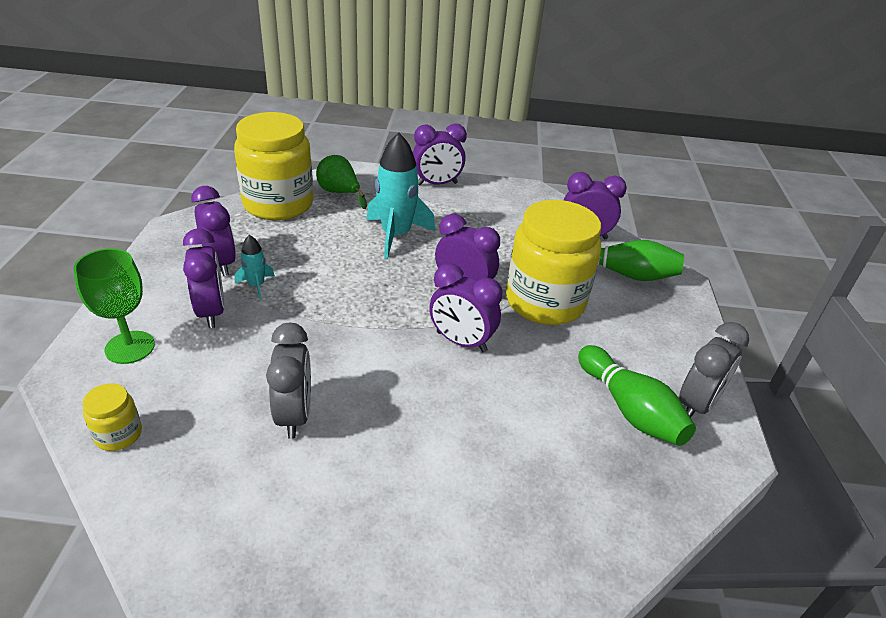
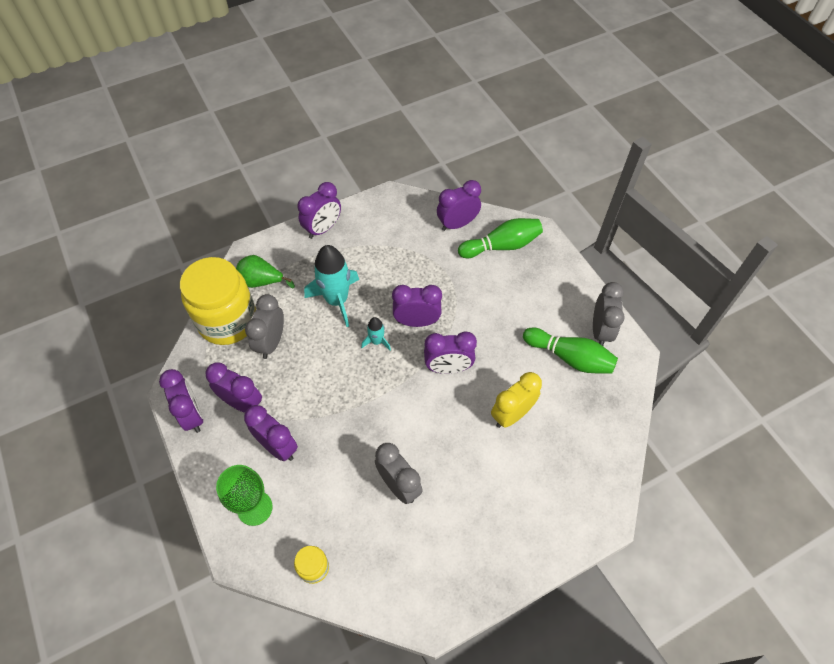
camera: 30 degrees left, 20 degrees up
turquoise rocket [235,235,275,299] -> turquoise rocket moved to [361,317,391,350]
yellow jar [506,200,601,325] -> none
none -> purple clock [159,369,204,433]
none -> grey clock [245,294,284,359]
none -> yellow clock [491,372,542,428]

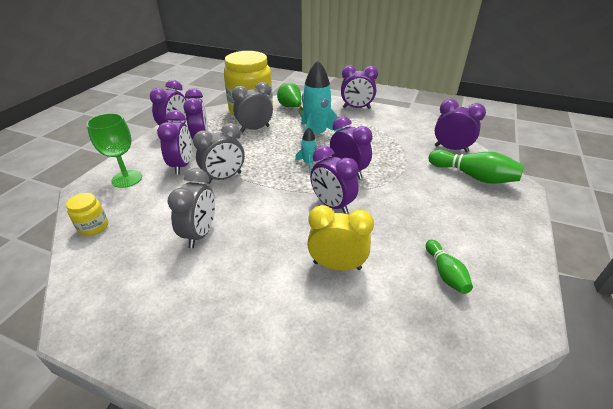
camera: 50 degrees right, 20 degrees down
green bowling pin [523,327,618,374] -> green bowling pin [426,240,473,294], size x0.61
grey clock [593,282,625,346] -> grey clock moved to [193,123,245,184]

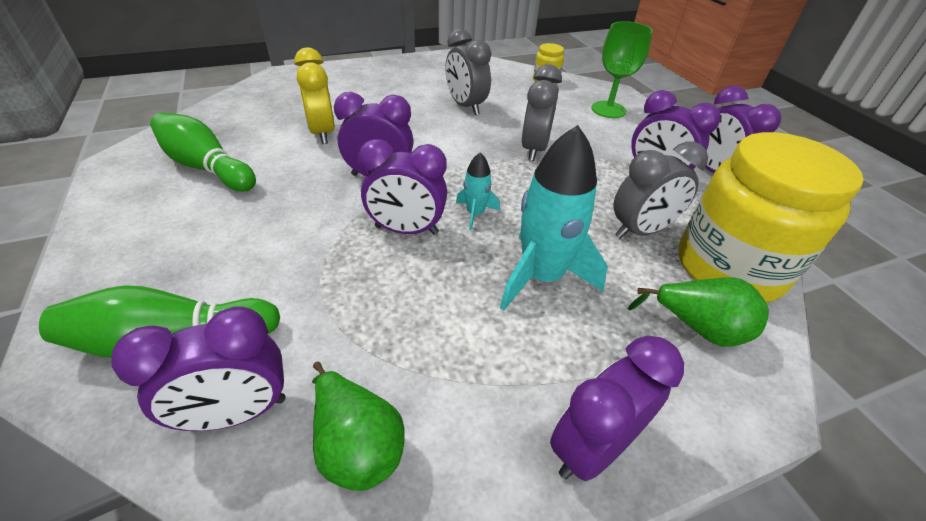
camera: 135 degrees right, 5 degrees up
purple clock [157,110,192,174] -> none
grey clock [232,82,273,132] -> grey clock turned 45 degrees clockwise [613,142,708,239]
yellow clock [307,205,374,271] -> yellow clock turned 105 degrees clockwise [294,48,335,144]
green bowling pin [426,240,473,294] -> green bowling pin [150,112,256,192], size x1.63
none -> green pear [312,362,405,491]

